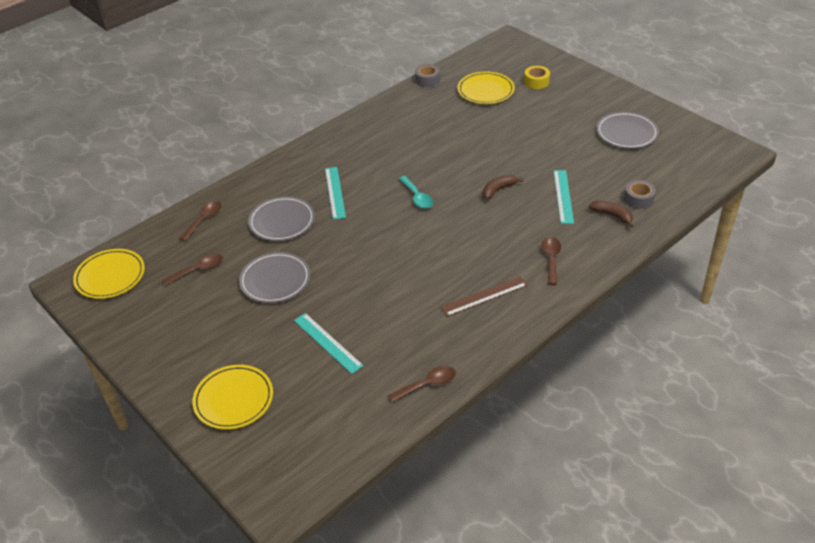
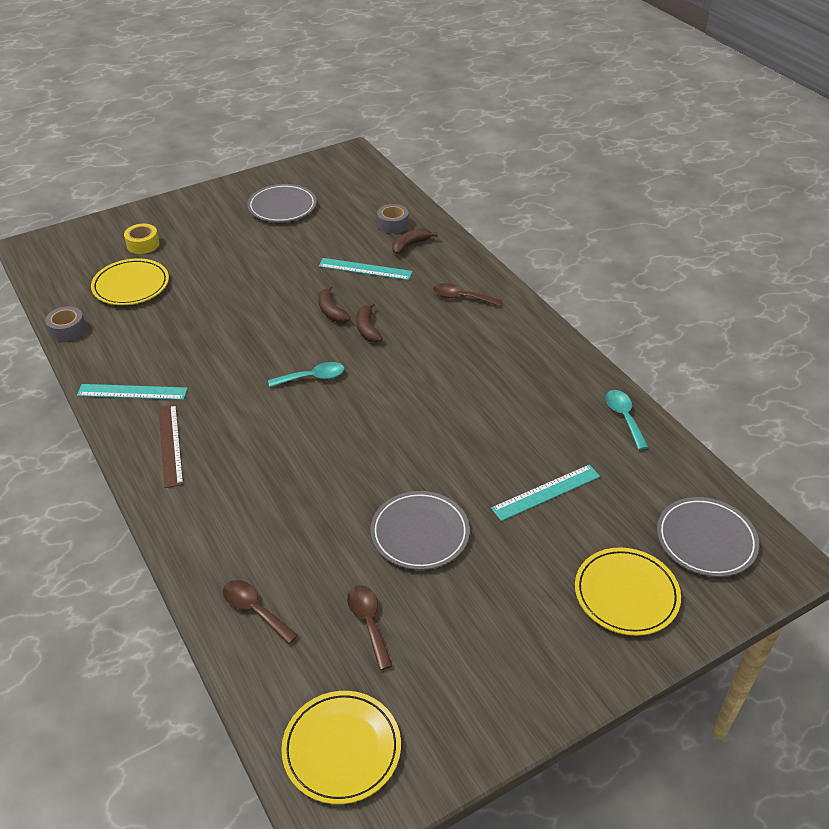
camera: 80 degrees left, 0 degrees up
grey plate [248,196,315,241] -> grey plate moved to [657,497,759,577]
turquoise ruler [325,167,346,220] -> turquoise ruler moved to [77,384,188,400]
brown spoon [388,366,456,403] -> turquoise spoon [606,390,649,450]
brown ruler [440,276,528,317] -> brown ruler moved to [158,404,184,488]
none -> brown banana [356,302,383,343]

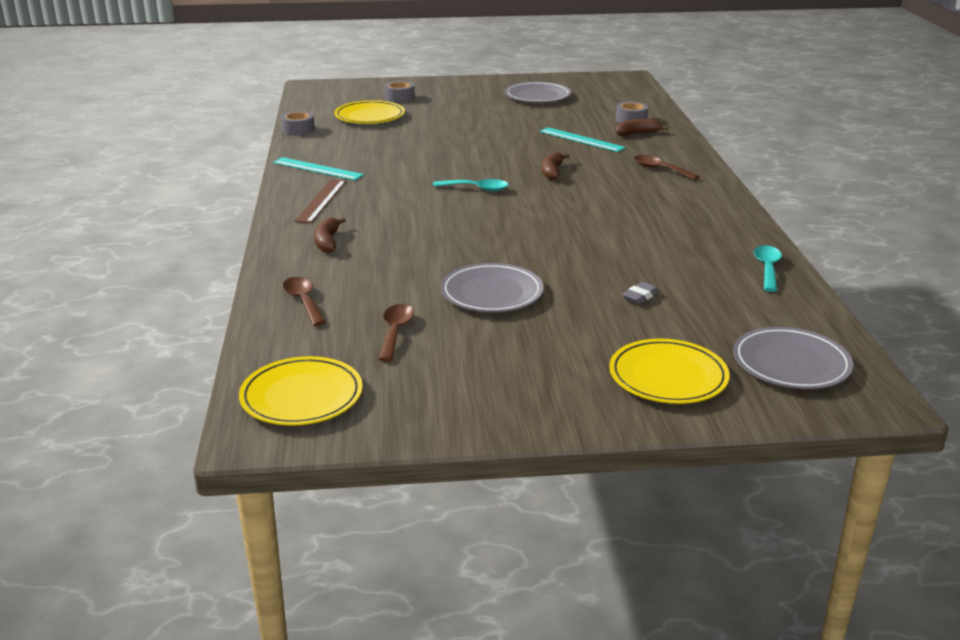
camera: 25 degrees right, 15 degrees down
yellow tape [124,224,159,254] -> grey tape [385,81,415,103]
brown banana [318,285,351,323] -> brown banana moved to [314,217,346,253]
turquoise ruler [491,465,600,521] -> grey eraser [622,282,659,304]

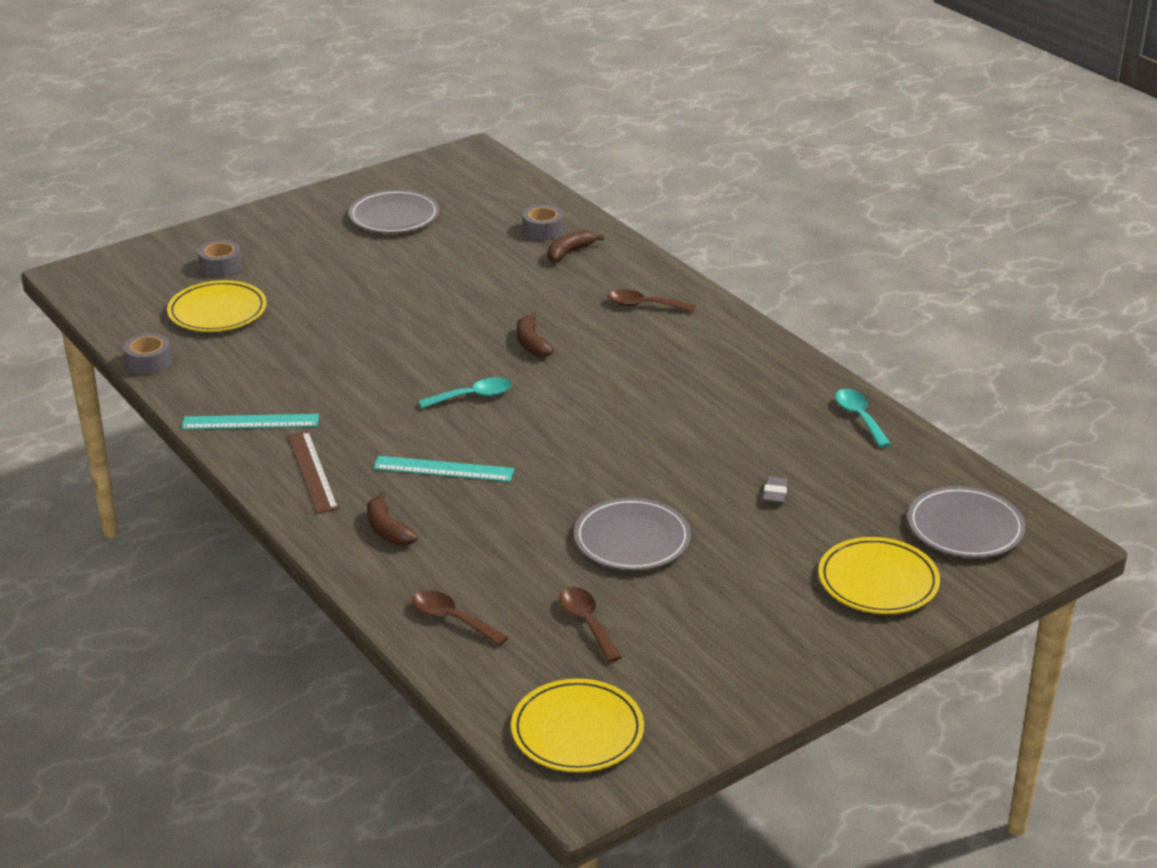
camera: 30 degrees left, 5 degrees up
turquoise ruler [540,127,626,152] -> turquoise ruler moved to [373,456,514,482]

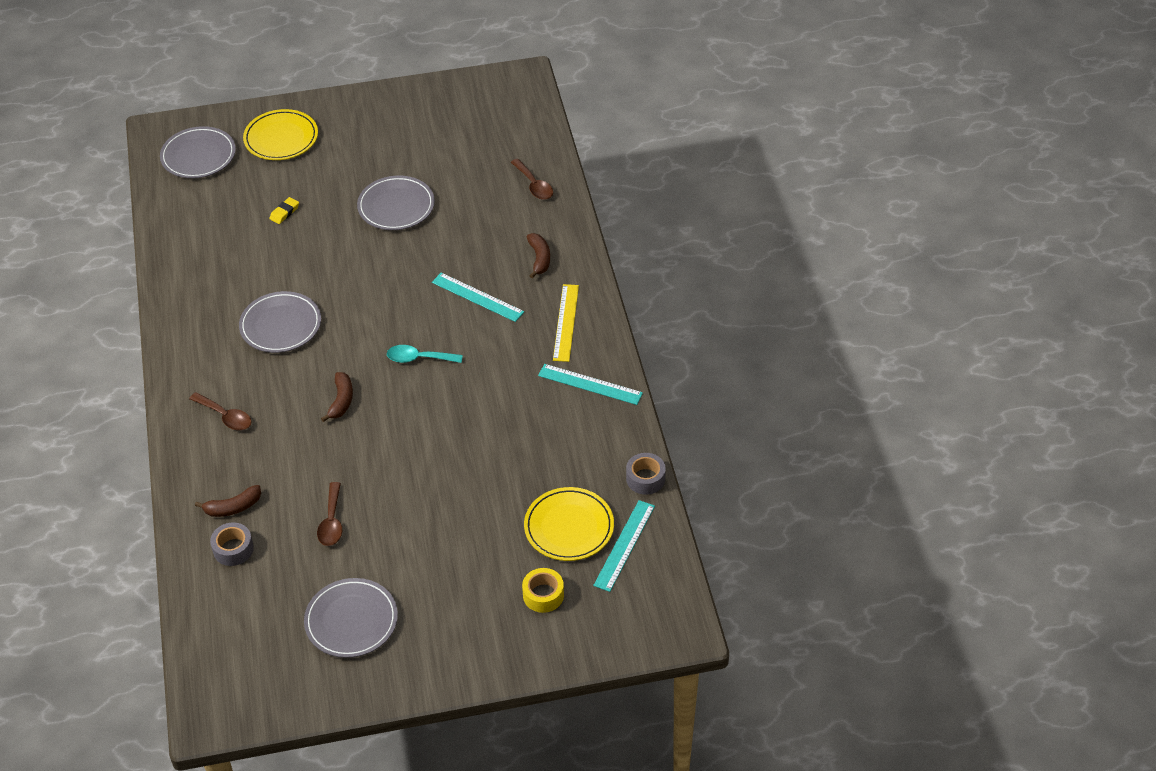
camera: 155 degrees left, 15 degrees up
grey tape [198,240,242,277] -> yellow tape [522,568,564,613]
brown ruler [288,431,339,514] -> yellow ruler [553,284,579,362]
yellow plate [511,679,644,772] -> none
brown spoon [559,587,622,662] -> brown spoon moved to [317,482,342,546]
grey eraser [763,476,788,504] -> yellow eraser [269,197,299,224]
turquoise spoon [835,389,891,447] -> none
none -> grey plate [239,291,321,353]
none -> turquoise ruler [593,500,655,592]

